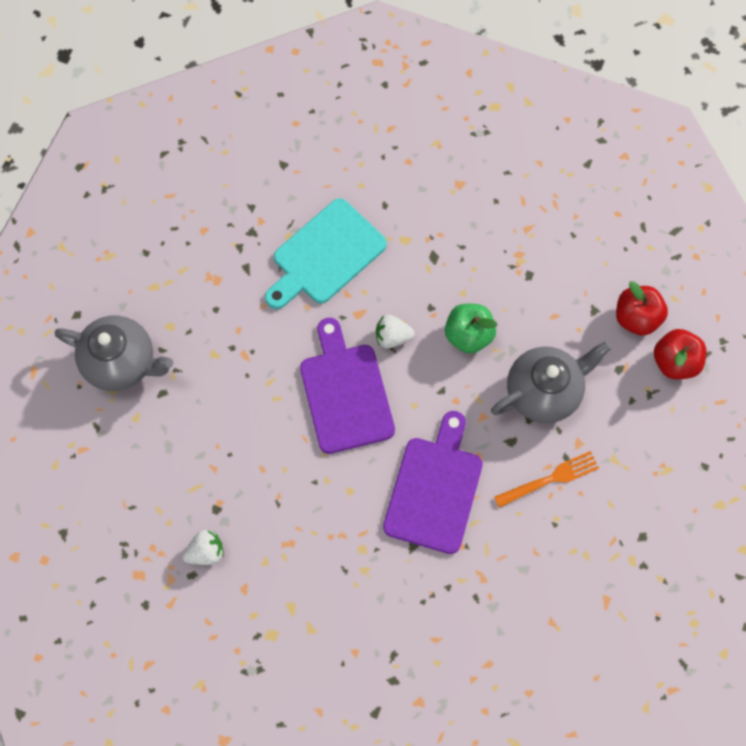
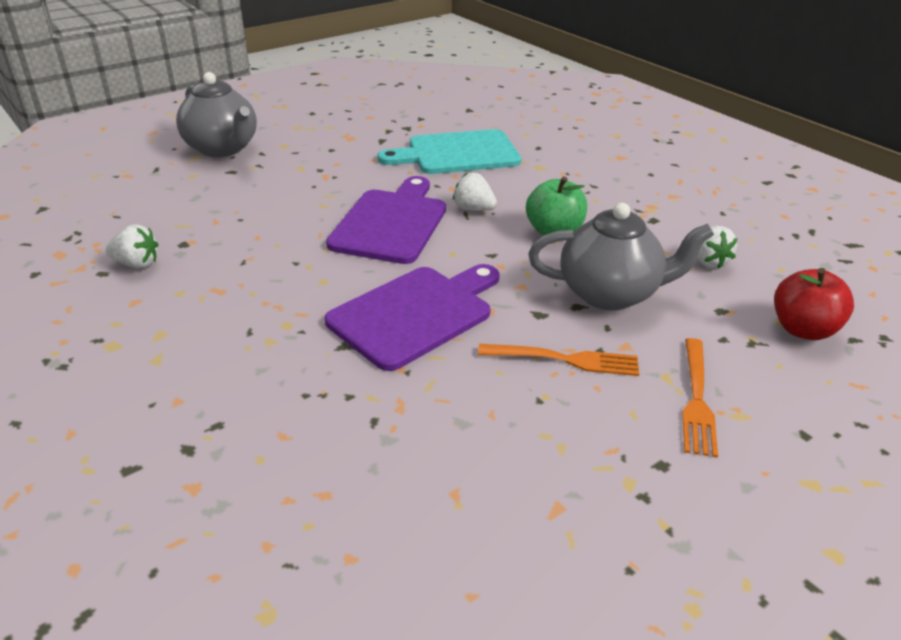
camera: 30 degrees right, 35 degrees down
red apple [616,281,668,336] -> none
none -> orange fork [682,338,718,458]
none -> white strawberry [697,226,738,268]

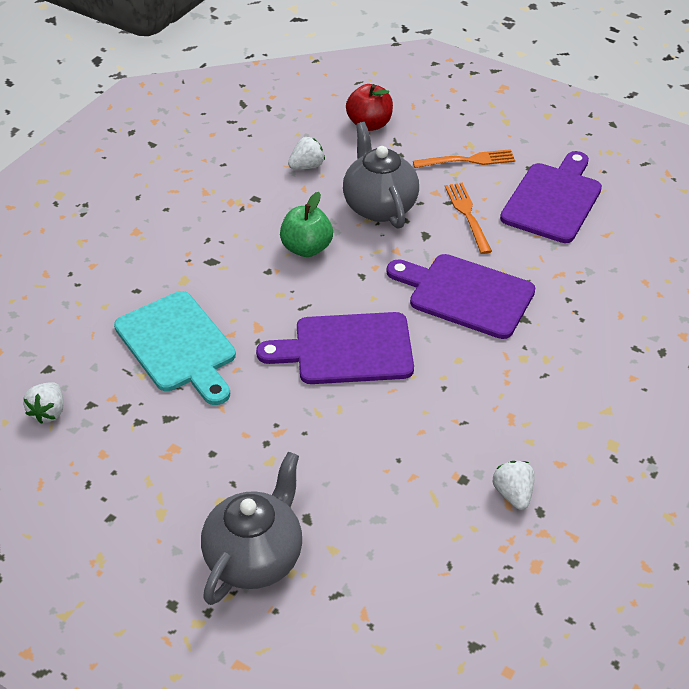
camera: 110 degrees left, 10 degrees up
white strawberry [453,172,497,211] -> white strawberry moved to [23,382,64,424]
none -> purple cutting board [500,151,602,243]

